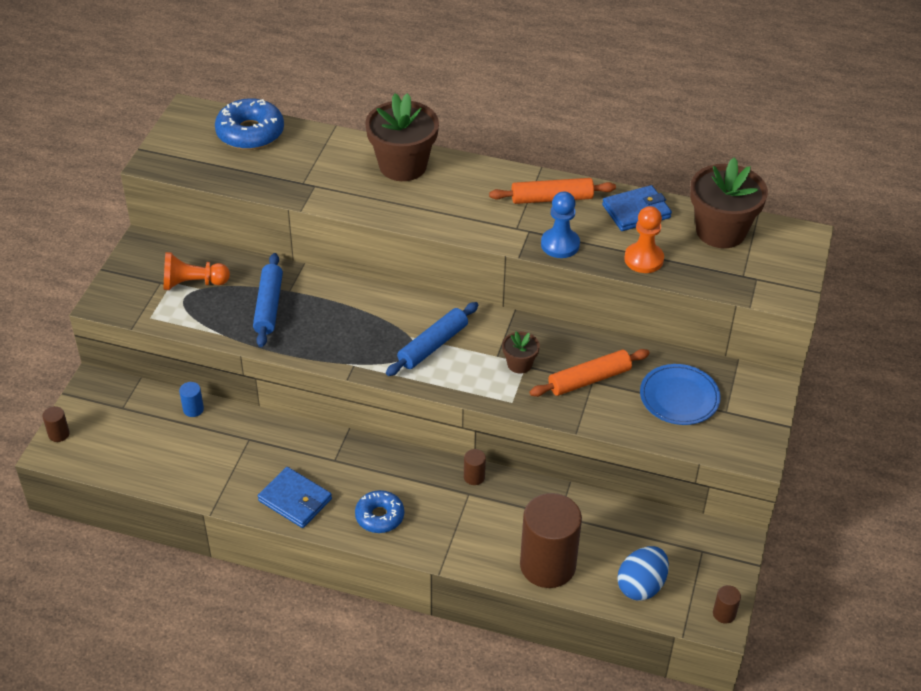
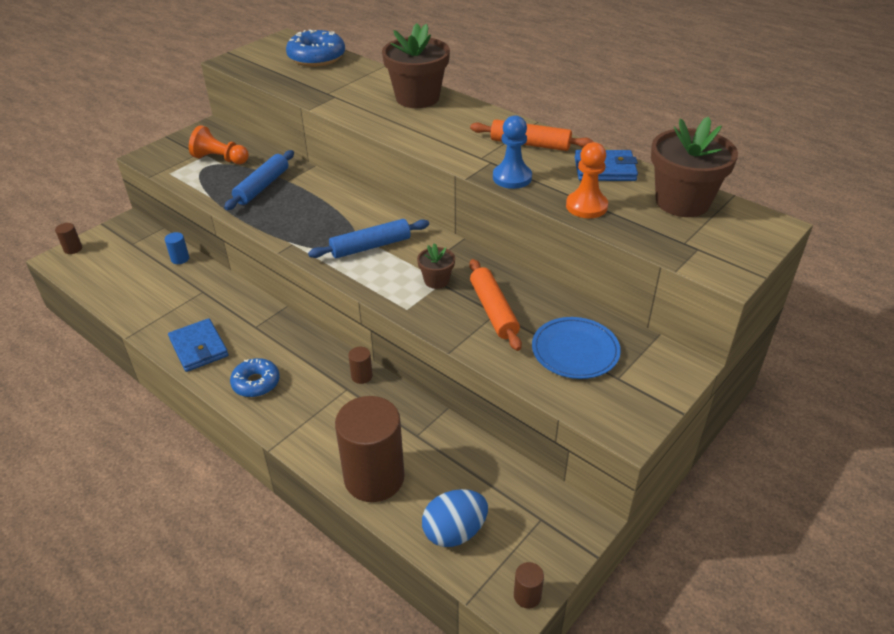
camera: 25 degrees right, 5 degrees down
orange rolling pin [530,349,650,397] -> orange rolling pin turned 75 degrees clockwise [469,259,522,351]

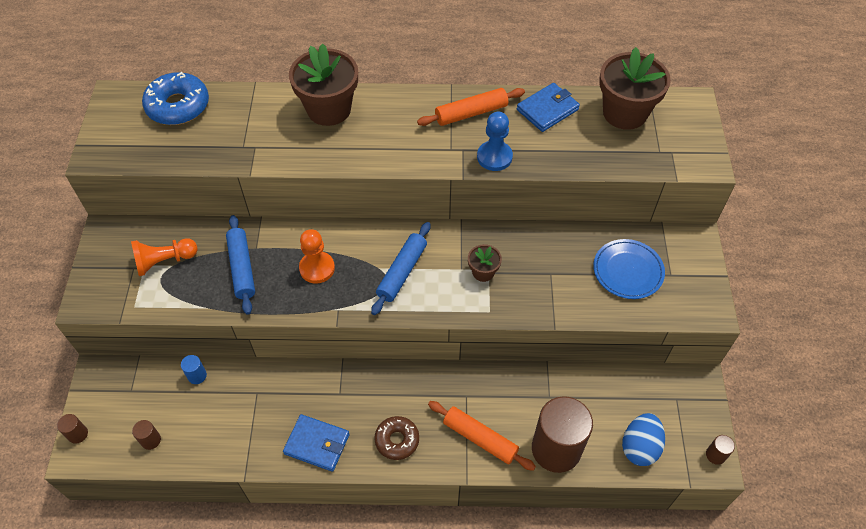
camera: 40 degrees left, 15 degrees up
blue donut [230,358,280,397] -> brown donut [374,416,419,460]
brown cylinder [348,347,373,384] -> brown cylinder moved to [132,420,161,450]
orange rolling pin [469,259,522,351] -> orange rolling pin moved to [428,401,536,471]
orange pawn [566,142,608,218] -> orange pawn moved to [299,229,335,284]

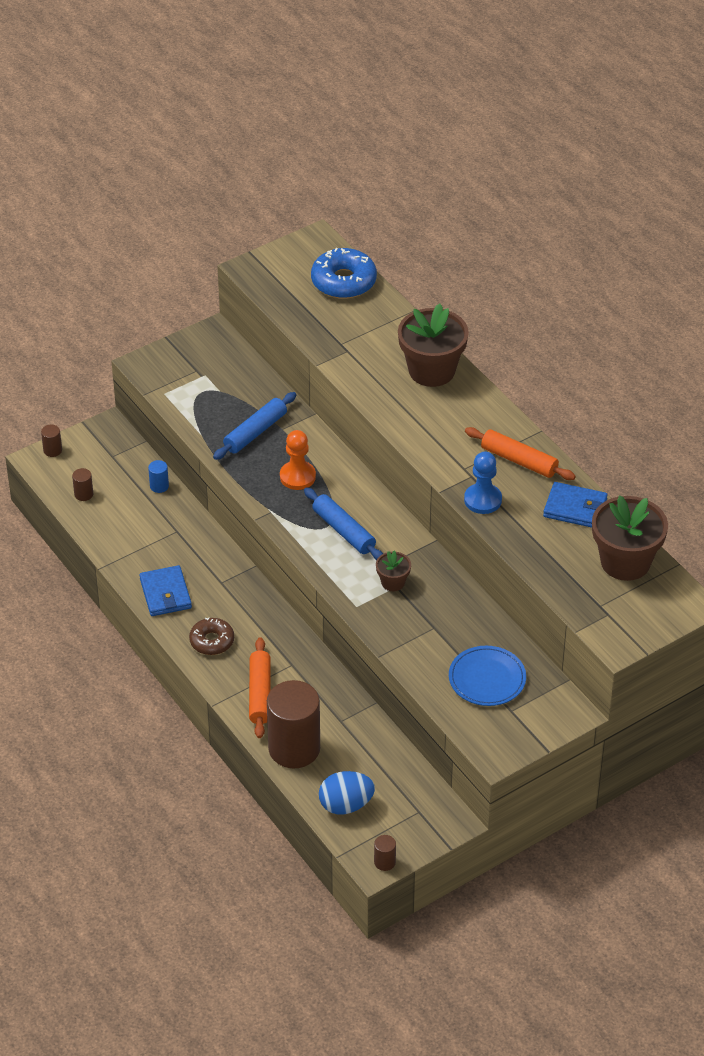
camera: 55 degrees right, 10 degrees down
orange pawn [131,238,197,276] -> none
blue rolling pin [371,222,430,315] -> blue rolling pin turned 60 degrees clockwise [304,487,383,560]

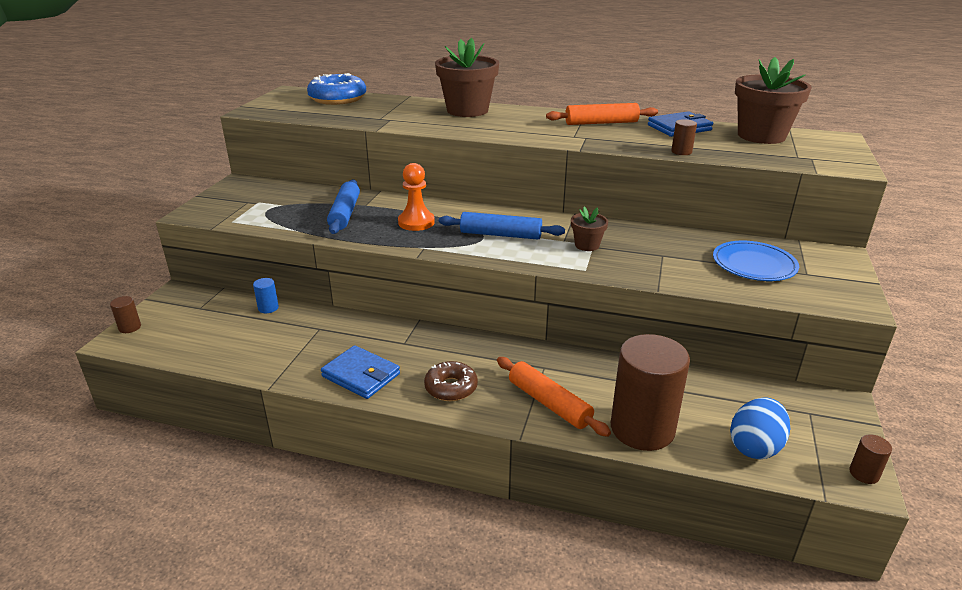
camera: 40 degrees left, 15 degrees down
brown cylinder [72,468,93,501] -> brown cylinder moved to [671,119,697,155]
blue pawn [464,452,502,514] -> none

